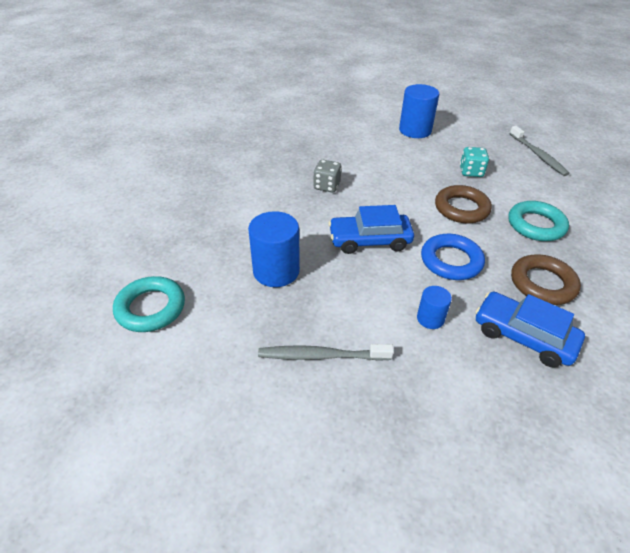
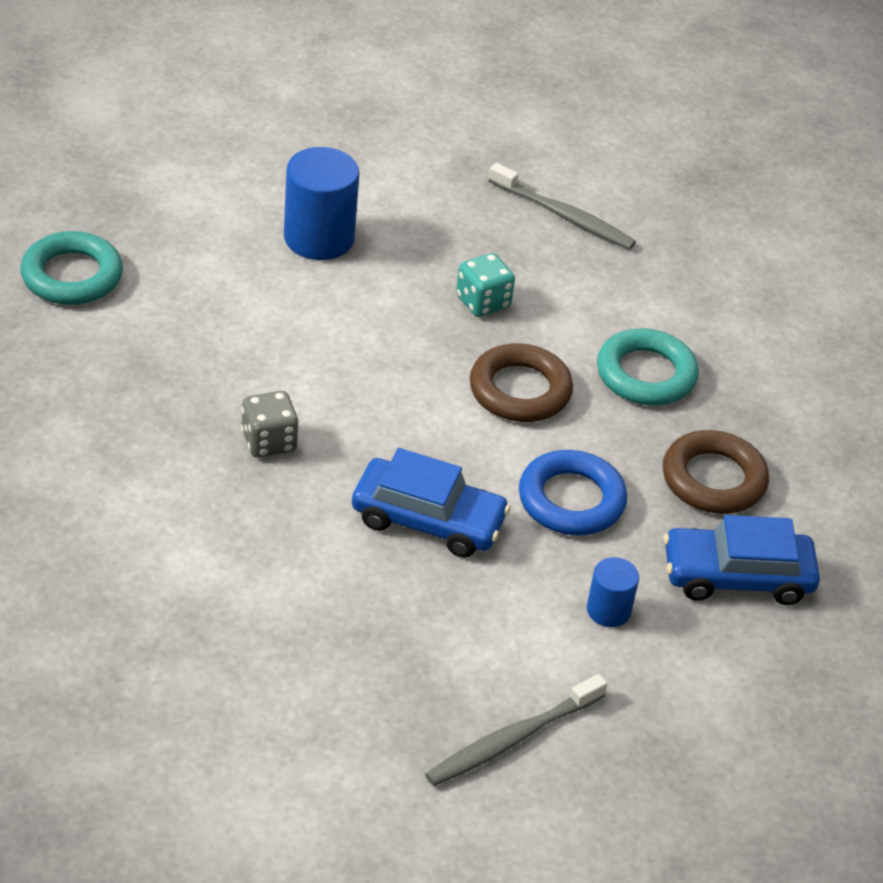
camera: 40 degrees left, 0 degrees up
turquoise ring [113,276,185,332] -> turquoise ring moved to [20,231,123,305]
blue cylinder [248,211,300,287] -> none
blue car [328,205,414,254] -> blue car turned 120 degrees counterclockwise [352,448,511,558]

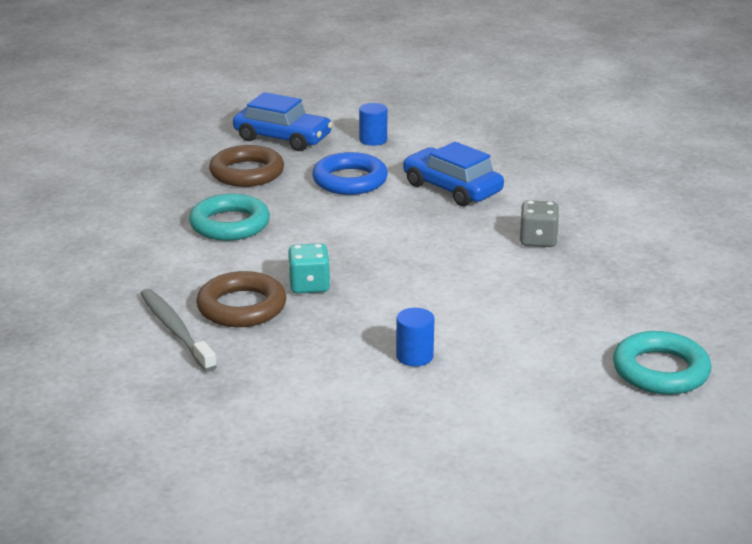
camera: 150 degrees left, 15 degrees down
blue cylinder [284,147,360,260] -> blue cylinder [396,308,434,366], size x0.54
grey toothbrush [425,674,607,786] -> none
brown ring [470,343,573,422] -> brown ring moved to [196,271,286,327]

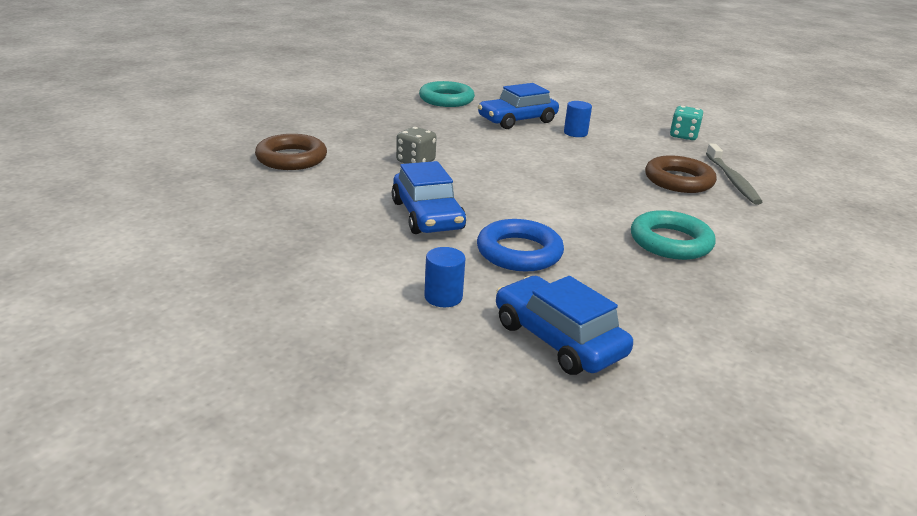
camera: 155 degrees left, 0 degrees up
brown ring [209,145,284,187] -> brown ring moved to [255,134,327,170]
turquoise dice [288,243,330,294] -> turquoise dice moved to [670,106,703,140]
none -> blue car [478,83,559,129]

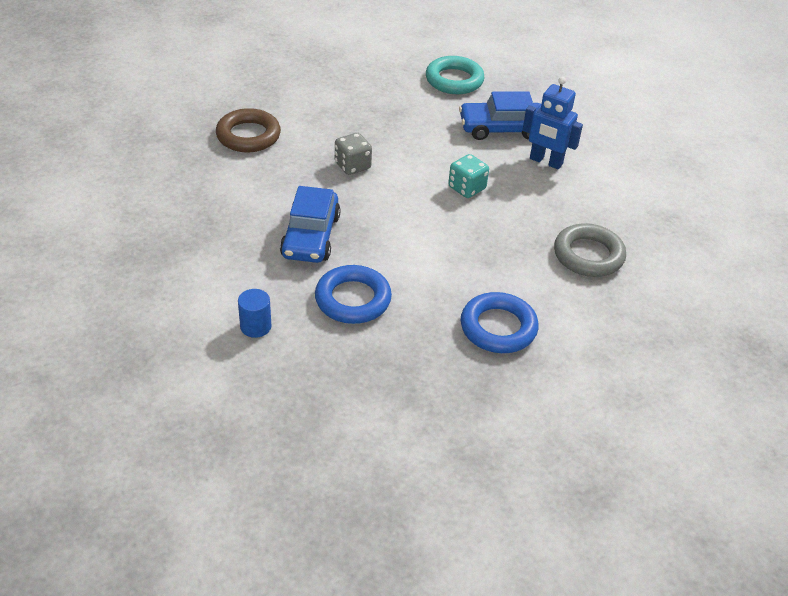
camera: 25 degrees right, 15 degrees up
blue car [496,276,633,375] -> none
blue cylinder [564,101,592,137] -> blue robot [523,77,583,169]
turquoise ring [631,210,716,260] -> blue ring [461,292,539,353]
brown ring [645,155,717,193] -> grey ring [554,223,626,277]
turquoise dice [670,106,703,140] -> turquoise dice moved to [448,154,489,198]
grey toothbrush [706,144,762,205] -> none

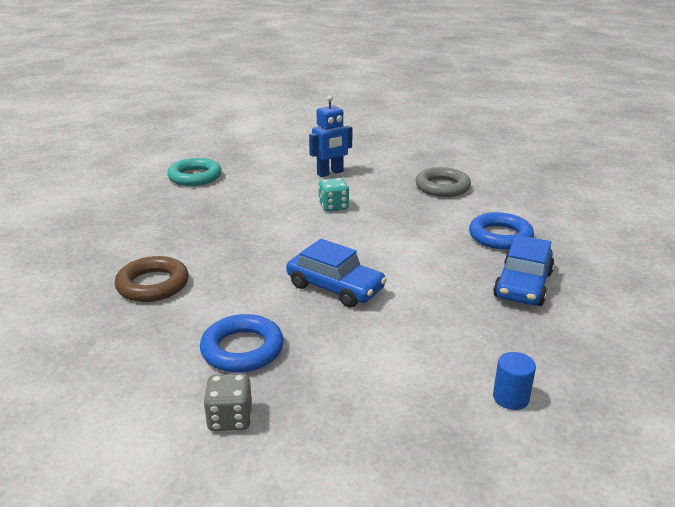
camera: 60 degrees left, 15 degrees down
blue cylinder [238,289,272,338] -> blue cylinder moved to [493,352,536,410]
blue ring [315,265,392,324] -> blue ring moved to [200,314,284,373]
grey dice [335,133,372,175] -> grey dice moved to [203,374,252,431]
blue car [459,91,540,140] -> blue car moved to [493,235,555,306]

